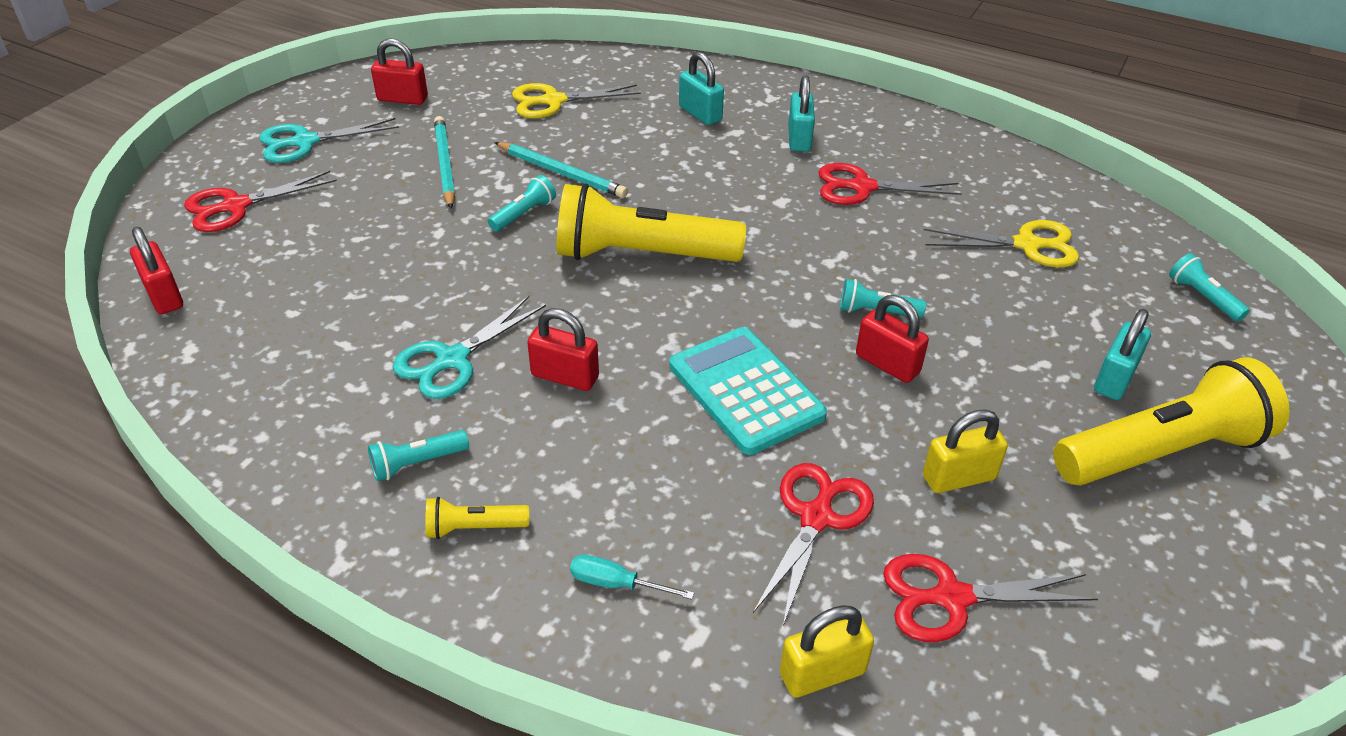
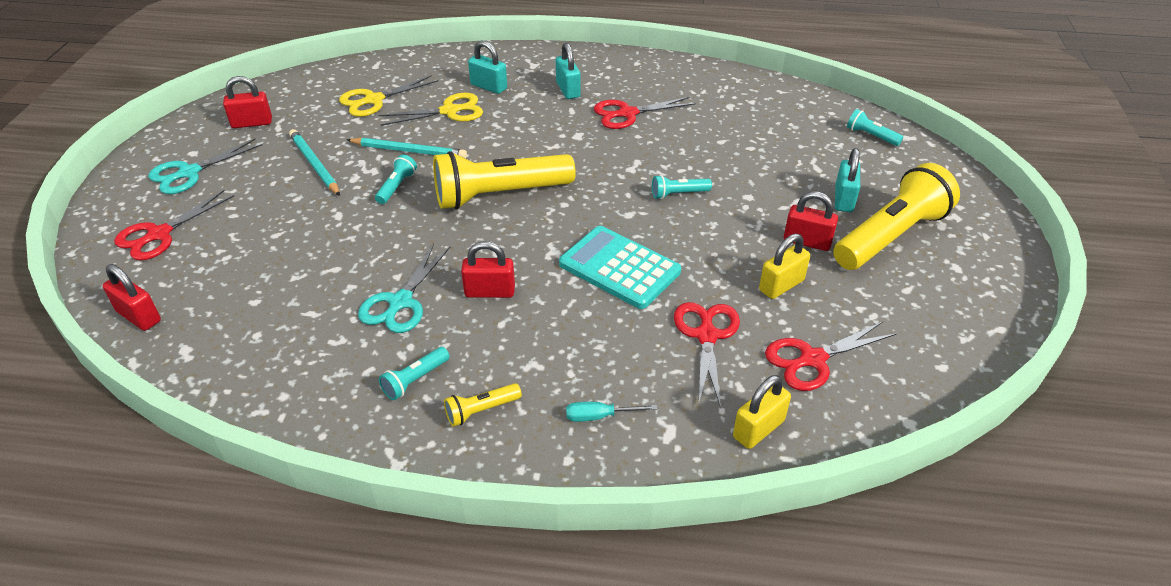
camera: 20 degrees left, 0 degrees up
red padlock [856,295,929,383] -> red padlock moved to [784,191,838,251]
yellow scissors [924,220,1079,267] -> yellow scissors moved to [378,93,483,126]

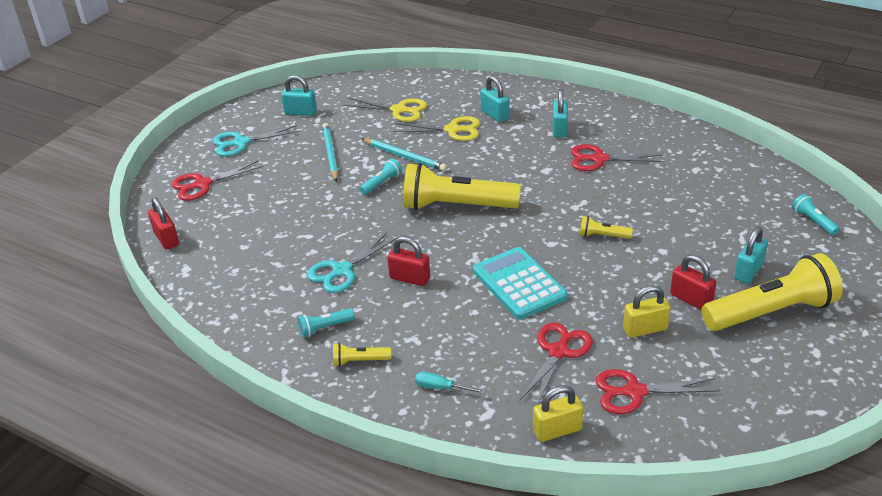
camera: 25 degrees right, 5 degrees down
red padlock [223,76,272,128] -> turquoise padlock [281,75,317,116]
yellow scissors [339,75,438,117] -> yellow scissors turned 150 degrees counterclockwise [344,98,427,122]
turquoise flashlight [652,175,712,199] -> yellow flashlight [580,216,633,239]

